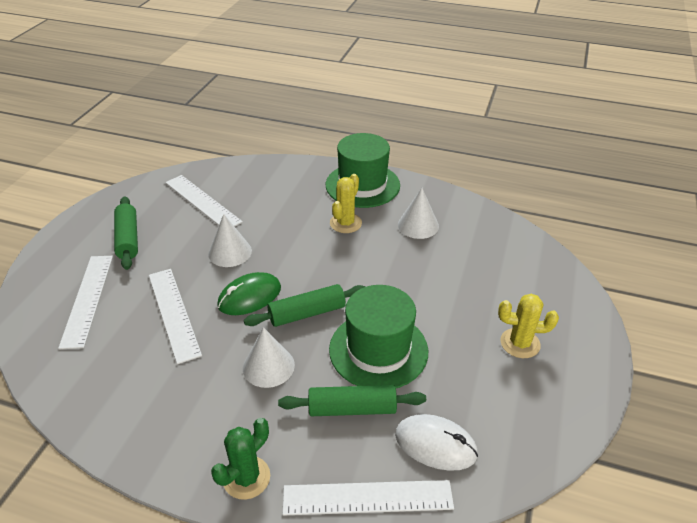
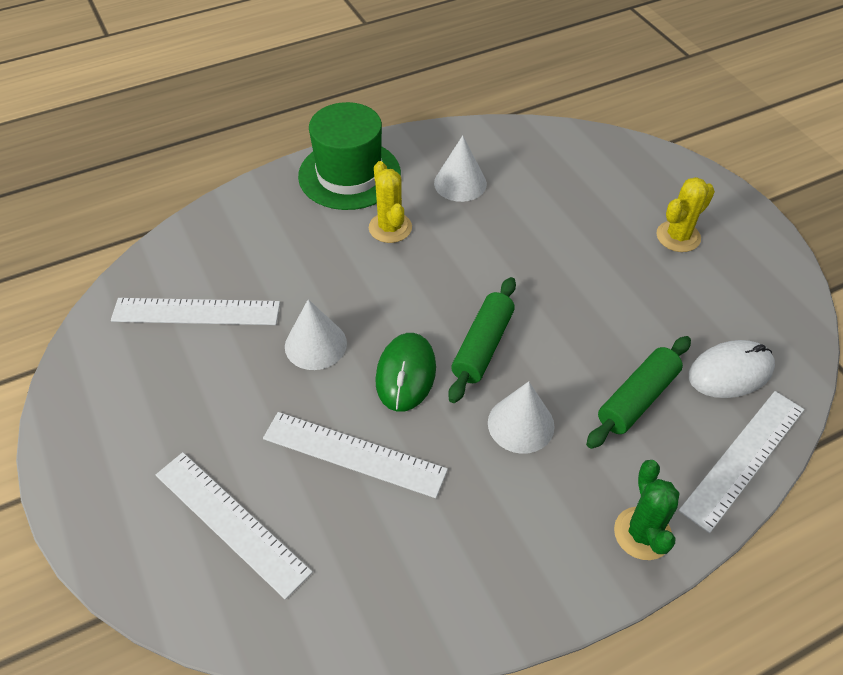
camera: 45 degrees left, 10 degrees up
green rolling pin [114,196,138,270] -> none
green hat [329,285,428,388] -> none

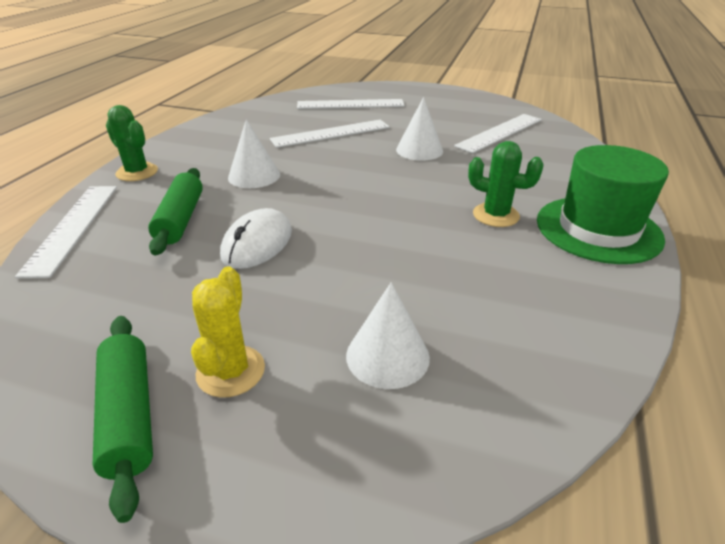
camera: 135 degrees right, 15 degrees down
yellow cactus [369,161,412,243] -> green cactus [468,141,544,227]
green mouse [375,333,436,412] -> none
white cone [434,135,487,202] -> white cone moved to [346,282,430,389]
green rolling pin [448,277,516,403] -> green rolling pin moved to [93,316,153,523]
white mouse [689,340,775,398] -> white mouse moved to [220,208,292,269]

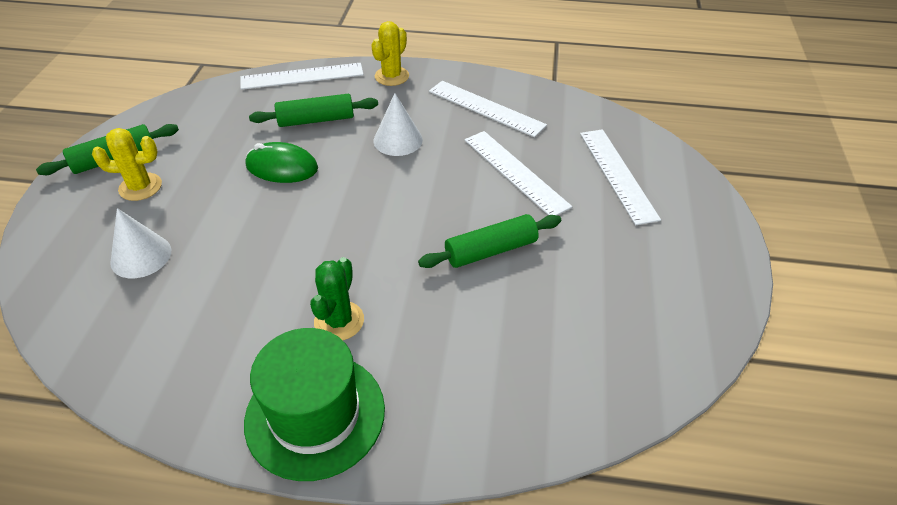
camera: 80 degrees right, 10 degrees up
green cactus [106,105,158,181] -> yellow cactus [371,21,409,86]
white mouse [220,208,292,269] -> green mouse [246,142,318,183]
white cone [396,97,443,161] -> green rolling pin [418,214,561,268]
white ruler [454,114,542,153] -> white ruler moved to [429,81,547,137]

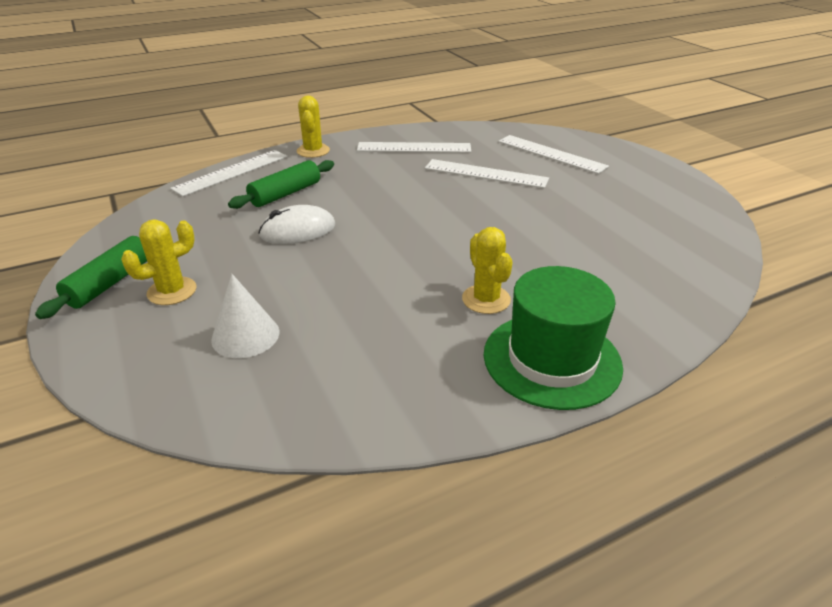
camera: 35 degrees left, 10 degrees down
green mouse [246,142,318,183] -> white mouse [258,205,335,244]
green cactus [310,257,364,340] -> yellow cactus [462,227,513,314]
white cone [374,93,423,156] -> none
green rolling pin [418,214,561,268] -> none

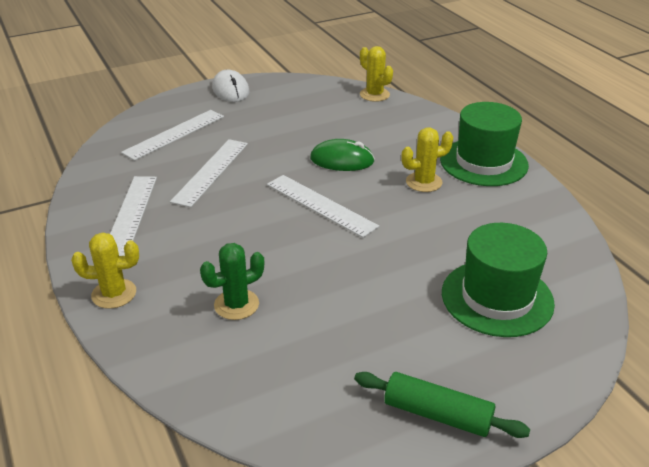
camera: 90 degrees left, 0 degrees up
yellow cactus [121,219,196,305] -> yellow cactus moved to [360,46,393,102]
white ruler [170,150,288,197] -> white ruler moved to [267,175,379,238]
white cone [211,274,279,358] -> green hat [442,223,555,337]
green rolling pin [228,160,334,209] -> green cactus [200,243,264,320]
white mouse [258,205,335,244] -> white mouse moved to [212,70,249,102]
none -> green mouse [310,139,375,171]

